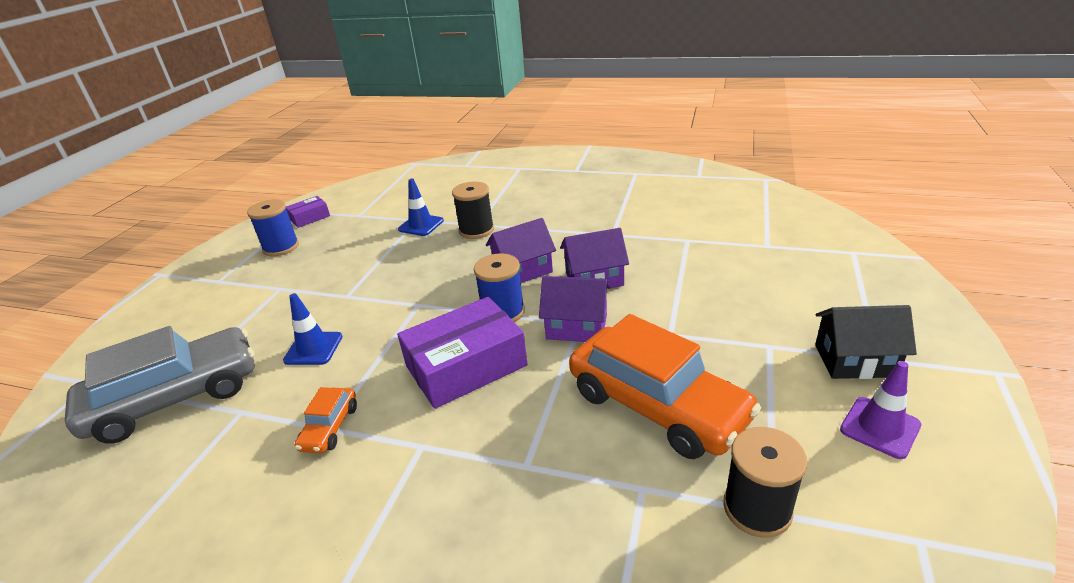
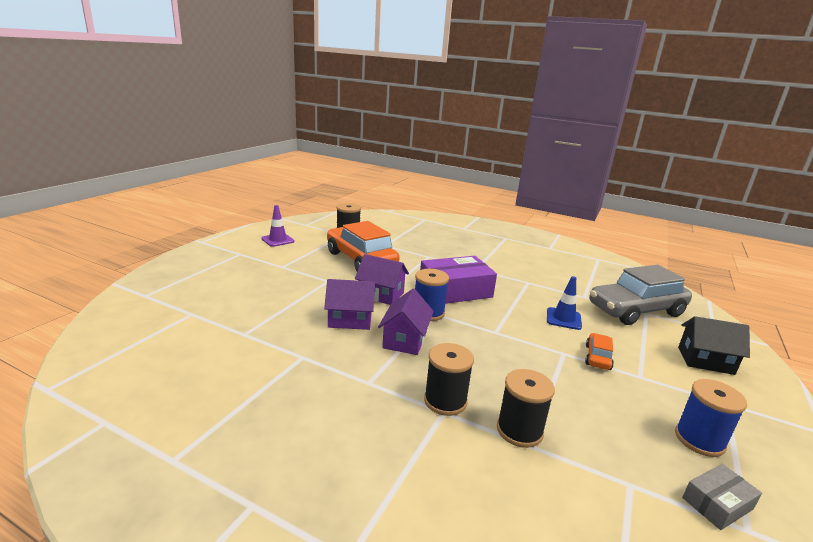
camera: 175 degrees left, 10 degrees down
purple box [286,196,330,228] -> grey box [682,464,762,530]
orange car [295,387,357,454] -> orange car moved to [585,333,614,370]
blue traffic cone [398,179,444,236] -> black spool [497,369,555,448]
purple house [486,218,556,283] -> purple house turned 60 degrees counterclockwise [378,289,434,355]
black house [815,305,917,379] -> black house moved to [678,316,750,375]

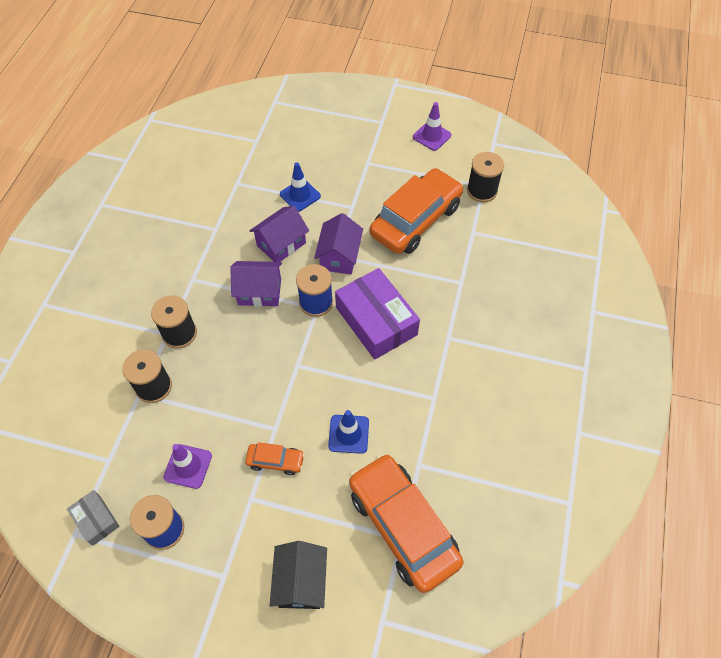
camera: 80 degrees right, 35 degrees up
purple house [324,279,375,330] -> purple house turned 60 degrees clockwise [249,206,309,262]
grey car [590,265,692,325] -> orange car [349,453,463,593]
none -> purple traffic cone [163,444,212,489]
none -> blue traffic cone [280,162,321,212]

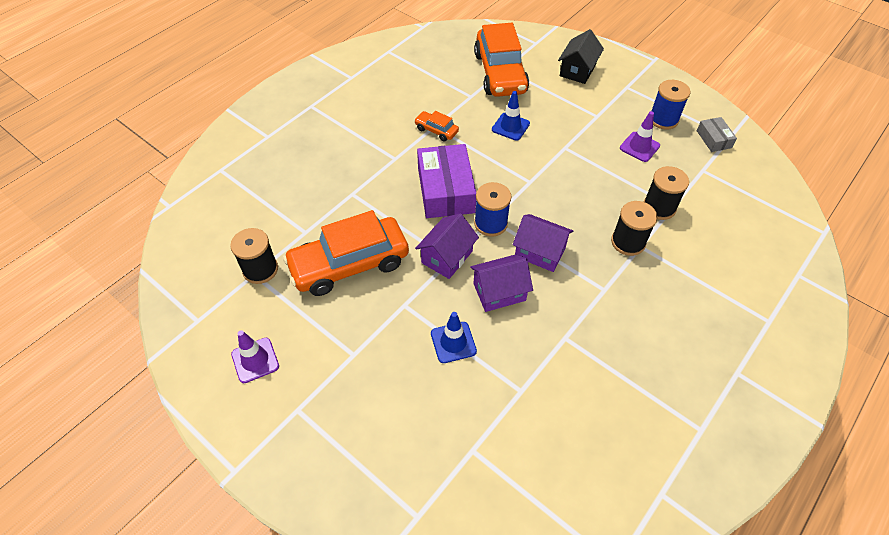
camera: 155 degrees left, 5 degrees down
orange car [245,442,305,475] -> orange car moved to [414,111,459,141]

